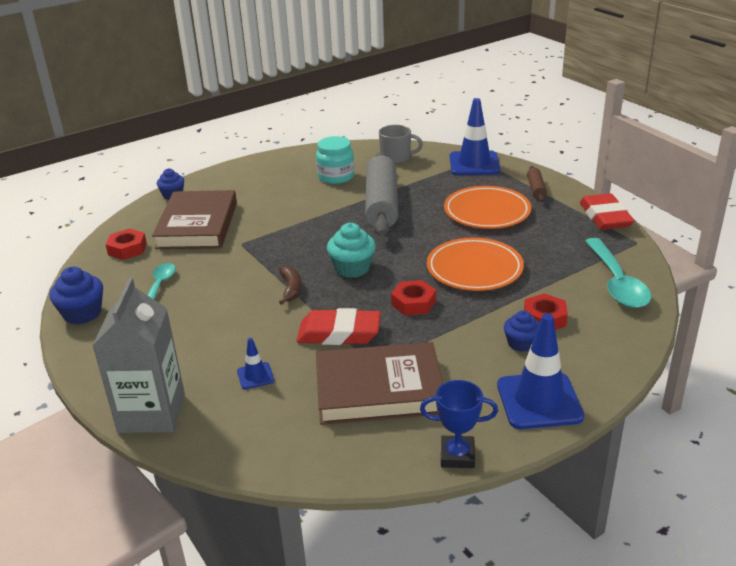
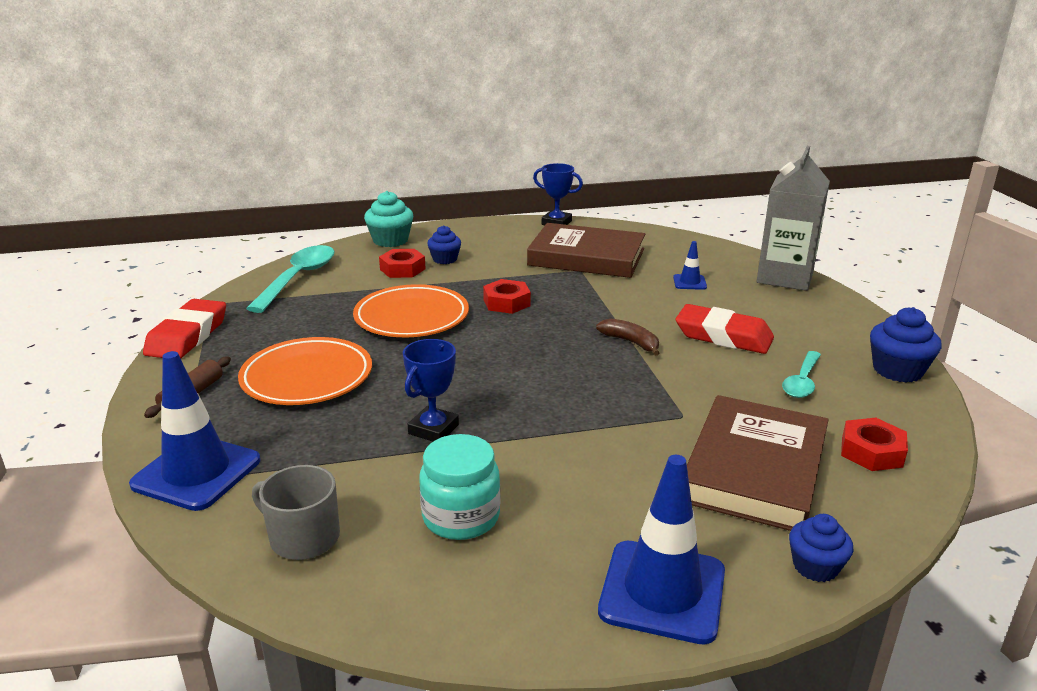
camera: 160 degrees left, 5 degrees down
brown banana [279,265,302,305] -> brown banana turned 120 degrees clockwise [596,318,659,356]
red eraser [297,308,381,345] -> red eraser moved to [676,304,774,354]
turquoise cupcake [327,223,376,278] -> turquoise cupcake moved to [364,191,413,247]
grey rolling pin [365,152,398,236] -> blue trophy [403,339,459,441]
blue traffic cone [497,314,584,429] -> blue traffic cone moved to [598,455,725,645]

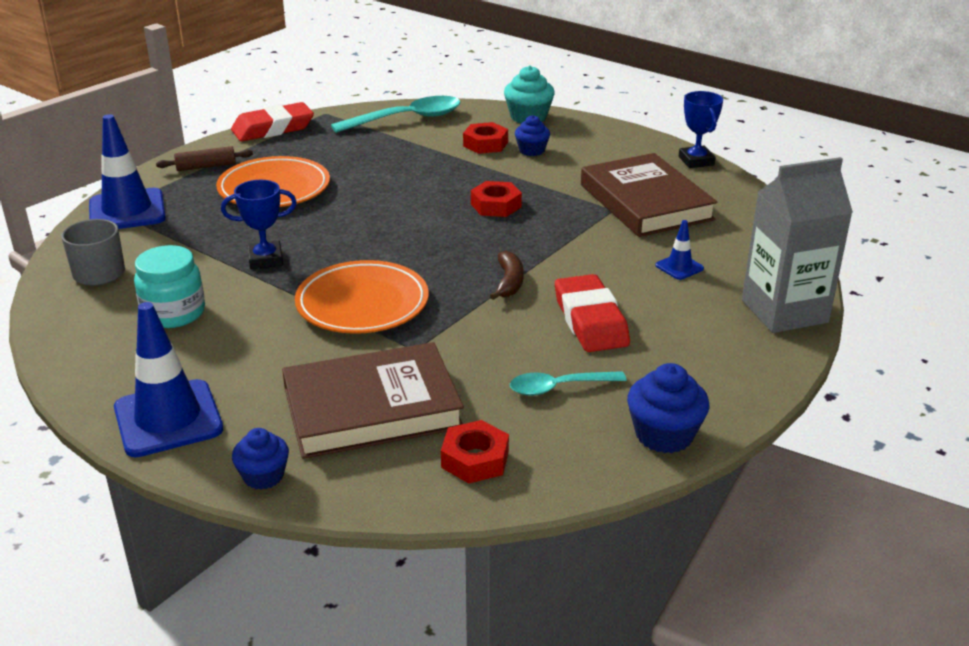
camera: 50 degrees right, 5 degrees up
orange plate [353,284,469,337] -> orange plate moved to [295,260,429,334]

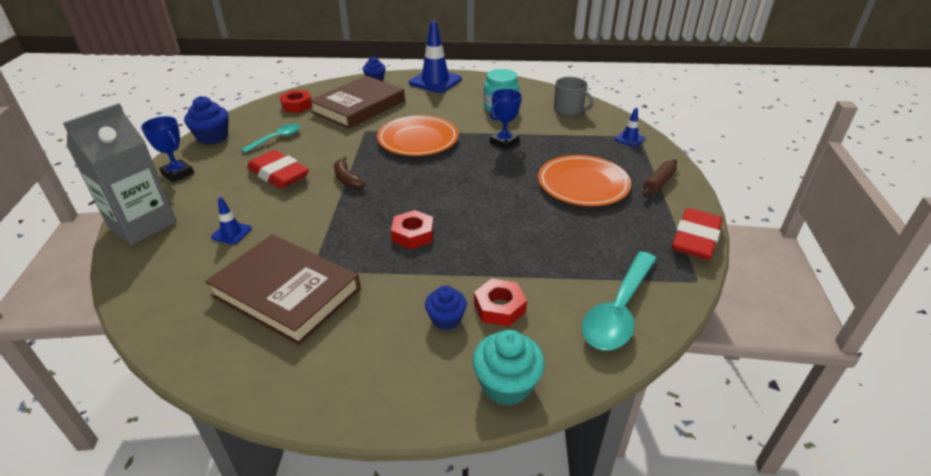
camera: 145 degrees right, 5 degrees up
blue traffic cone [89,114,166,229] -> blue traffic cone [615,108,645,147], size x0.47
blue trophy [679,91,723,168] -> blue trophy moved to [141,116,194,182]

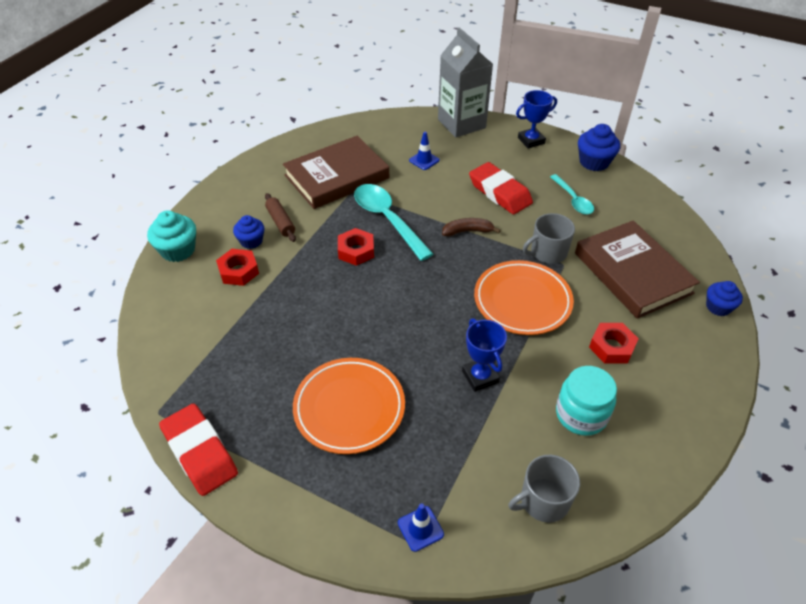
camera: 115 degrees right, 10 degrees up
red eraser [247,150,309,189] -> red eraser turned 75 degrees clockwise [469,162,533,214]
red nut [280,90,313,113] -> red nut moved to [589,323,639,363]
blue traffic cone [409,20,462,93] -> none
turquoise spoon [582,251,657,350] -> turquoise spoon moved to [354,184,433,261]
brown rolling pin [642,159,677,197] -> brown rolling pin moved to [265,193,296,242]
none -> grey mug [523,213,575,264]

